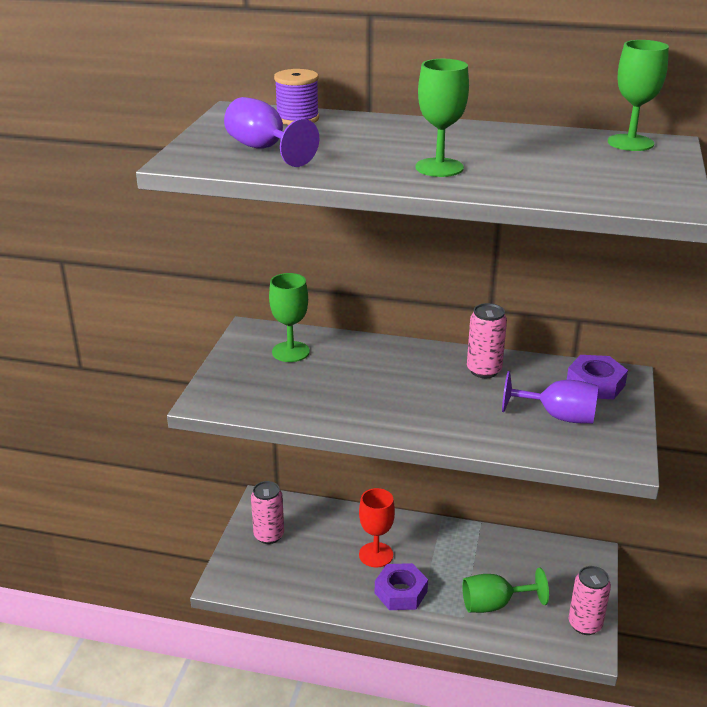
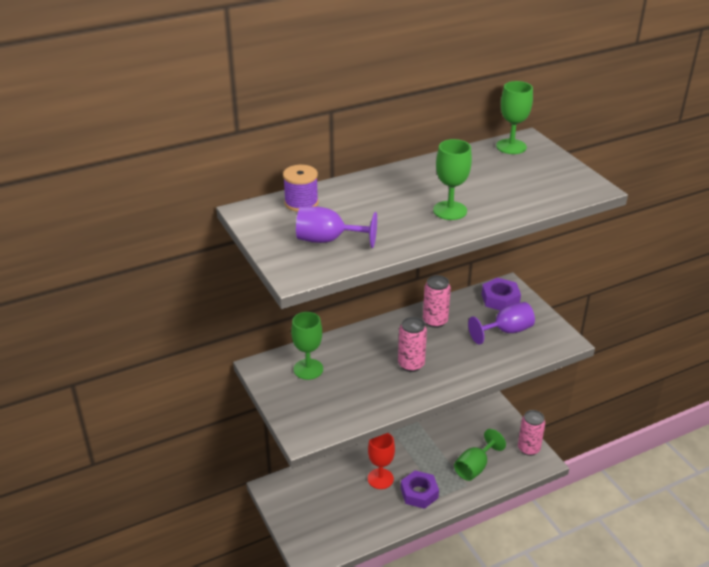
camera: 40 degrees left, 5 degrees up
pink can [251,481,284,544] -> pink can moved to [398,317,427,372]

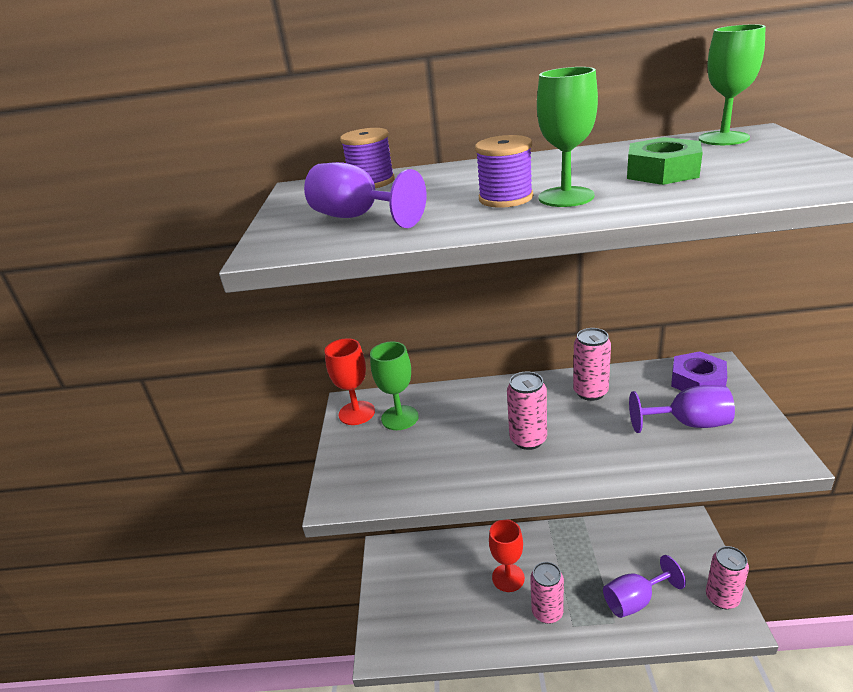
camera: 30 degrees right, 5 degrees down
purple nut [401,471,439,509] -> pink can [530,562,564,624]
green goblet [454,429,506,481] -> purple goblet [603,555,686,618]
none -> red goblet [325,338,375,425]
none -> purple spool [475,135,533,208]
none -> green nut [627,137,703,185]

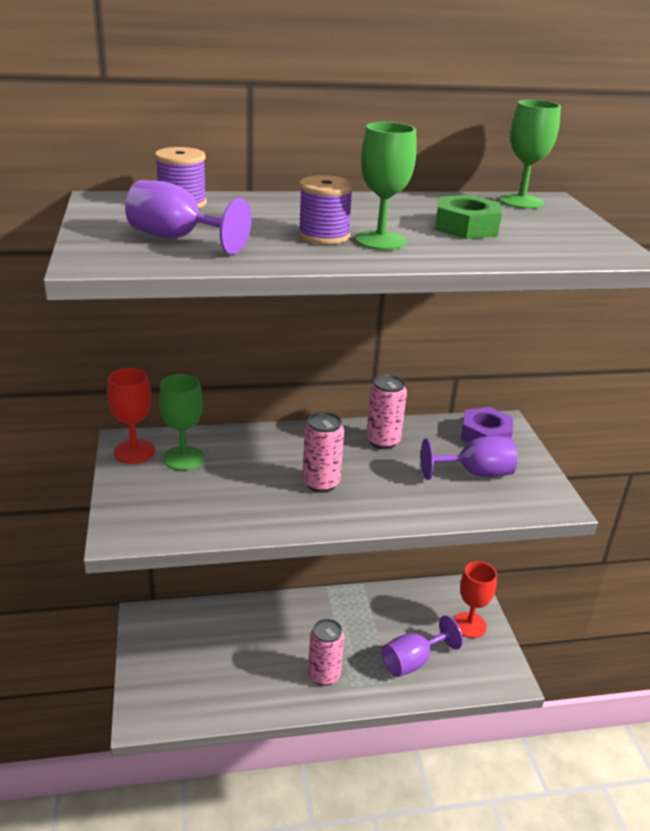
camera: 15 degrees left, 0 degrees up
red goblet [489,520,525,592] -> red goblet moved to [454,561,497,638]
pink can [706,546,749,609] -> none

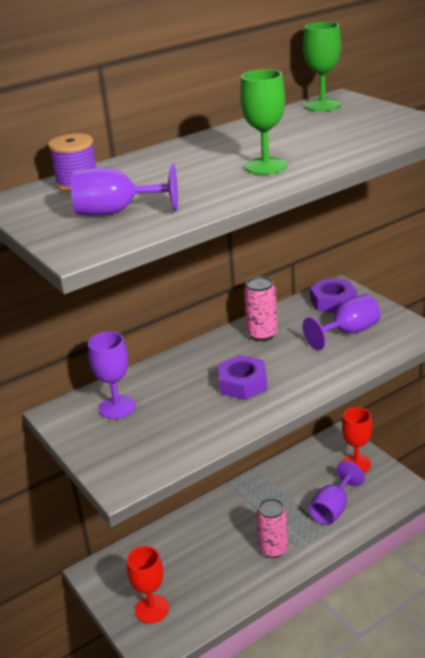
camera: 20 degrees left, 0 degrees up
red goblet [107,368,155,464] -> red goblet moved to [127,546,169,623]
green goblet [159,374,204,470] -> purple goblet [88,332,136,419]
purple spool [298,175,354,244] -> none
pink can [302,412,344,493] -> purple nut [218,355,268,400]
green nut [435,195,502,239] -> none

